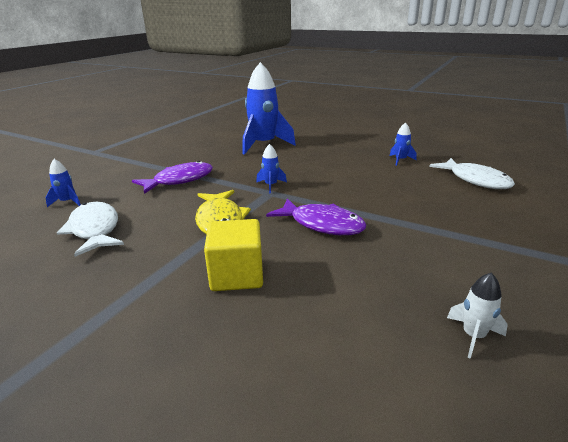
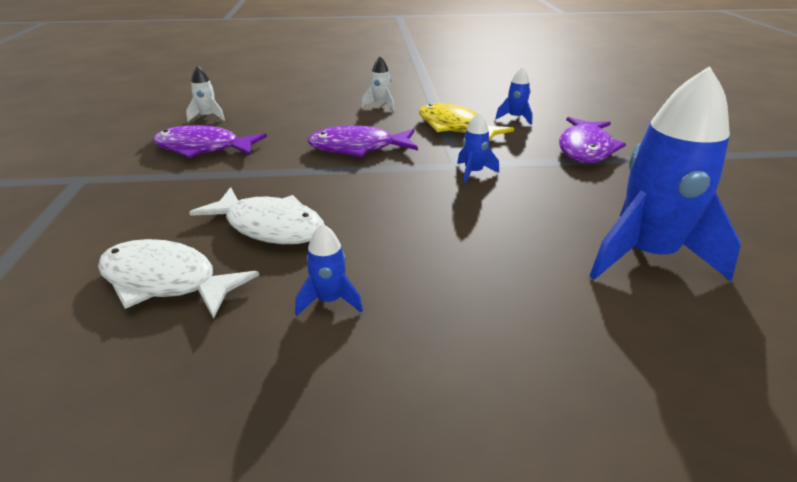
camera: 145 degrees right, 5 degrees up
blue rocket [46,159,81,207] -> blue rocket moved to [495,66,533,125]
white fish [57,202,124,257] -> white fish moved to [189,187,324,244]
yellow cube [204,219,263,291] -> white rocket [362,56,394,111]
none -> purple fish [153,125,267,158]

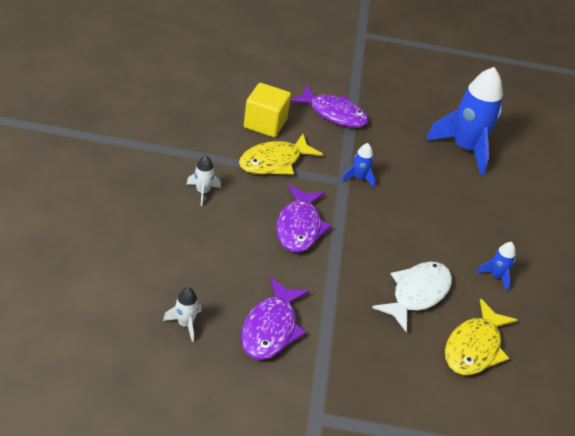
camera: 85 degrees left, 10 degrees up
white fish [98,239,259,319] -> yellow fish [445,298,517,375]
blue rocket [495,66,533,125] -> yellow cube [244,83,291,137]

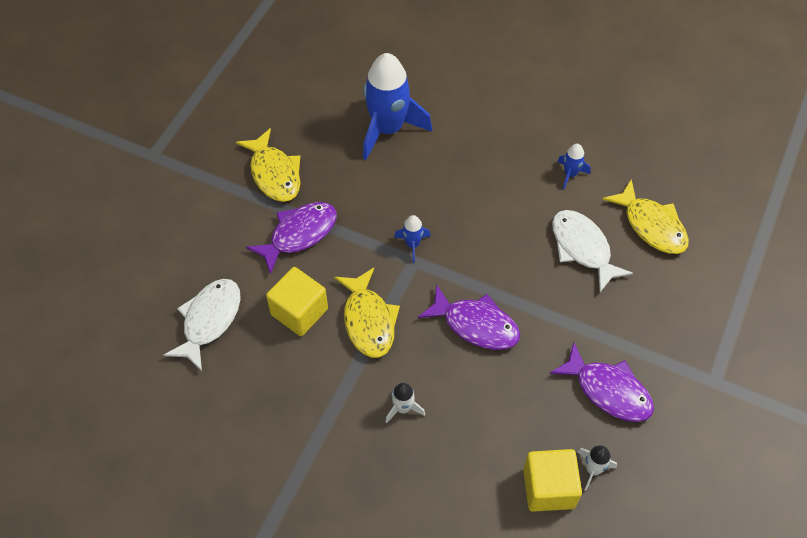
camera: 65 degrees left, 15 degrees up
none -> white fish [164,279,241,371]
none -> yellow fish [236,128,300,202]
none -> yellow cube [523,449,582,512]

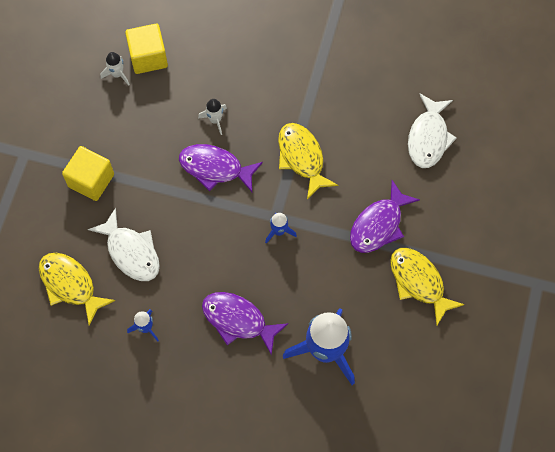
camera: 170 degrees right, 10 degrees up
yellow cube [266,267,328,336] -> yellow cube moved to [62,146,114,201]
white rocket [386,383,425,423] -> white rocket moved to [198,99,227,135]
purple fish [550,342,654,422] -> purple fish moved to [202,292,289,355]

